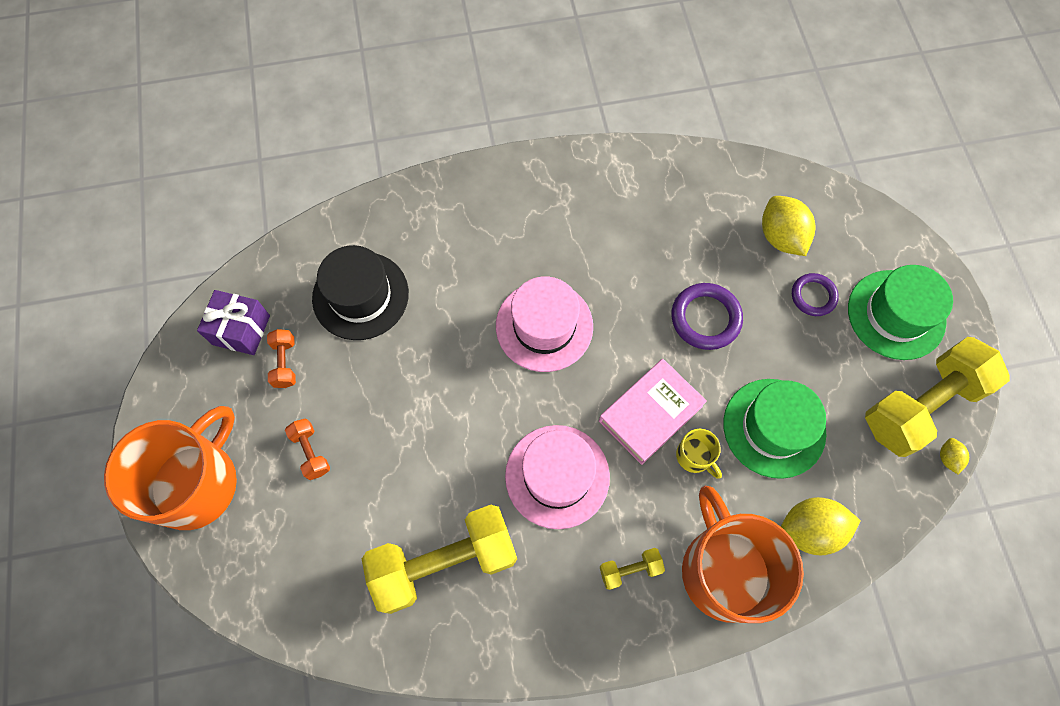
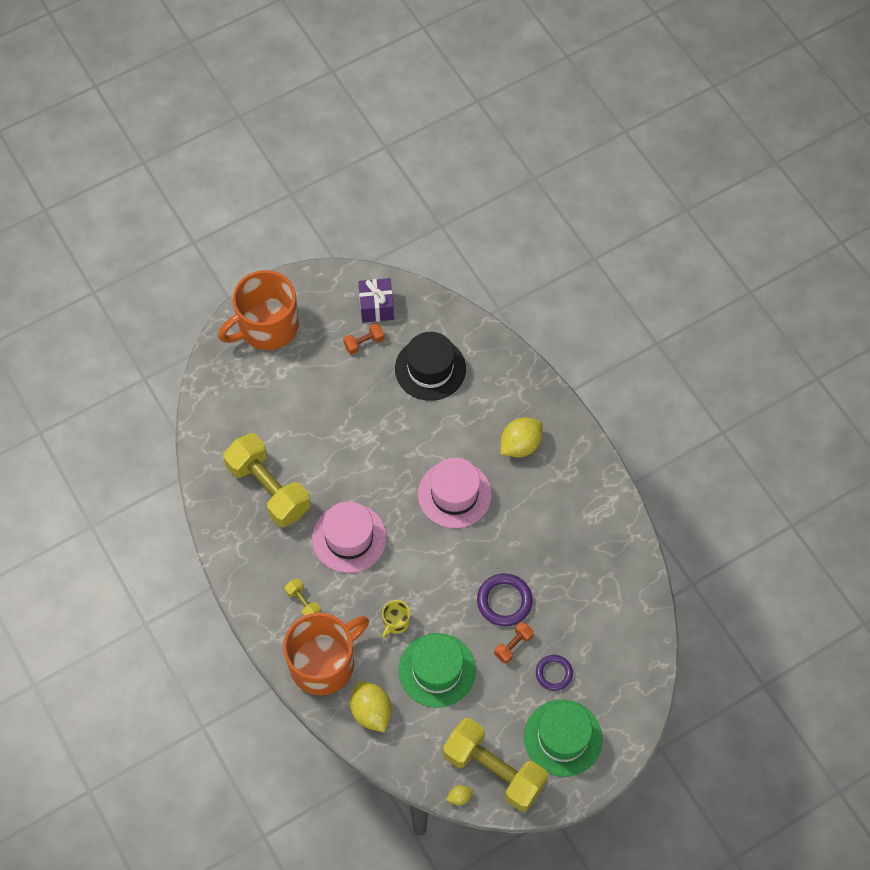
camera: 70 degrees right, 5 degrees down
orange mug [104,406,237,530] -> orange mug turned 135 degrees clockwise [218,270,299,350]
orange dumbbell [285,419,330,480] -> orange dumbbell moved to [494,622,534,664]
pink book [599,359,707,465] -> none
yellow lemon [762,196,815,256] -> yellow lemon moved to [500,418,543,457]

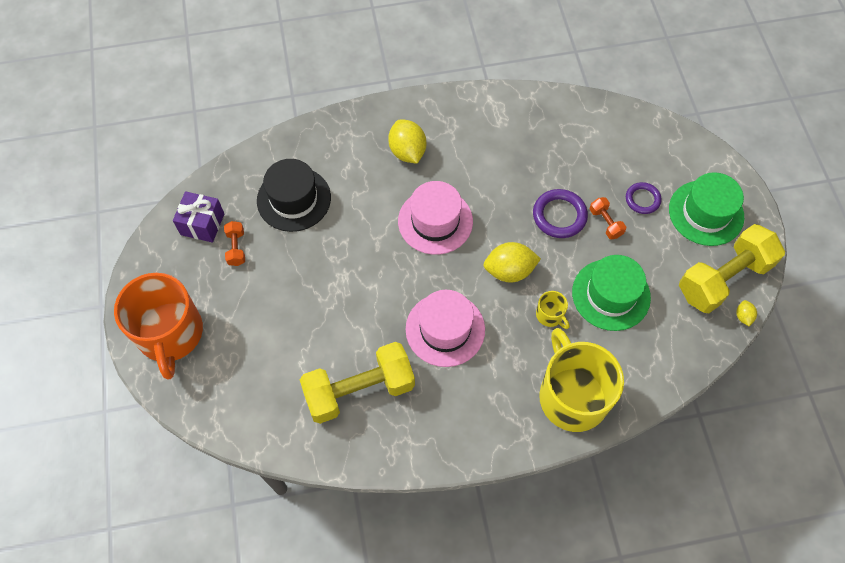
camera: 70 degrees left, 0 degrees up
orange mug [283,613,369,695] -> yellow mug [539,328,624,432]
yellow dumbbell [284,578,321,616] -> none
yellow lemon [350,681,392,733] -> yellow lemon moved to [483,242,541,282]

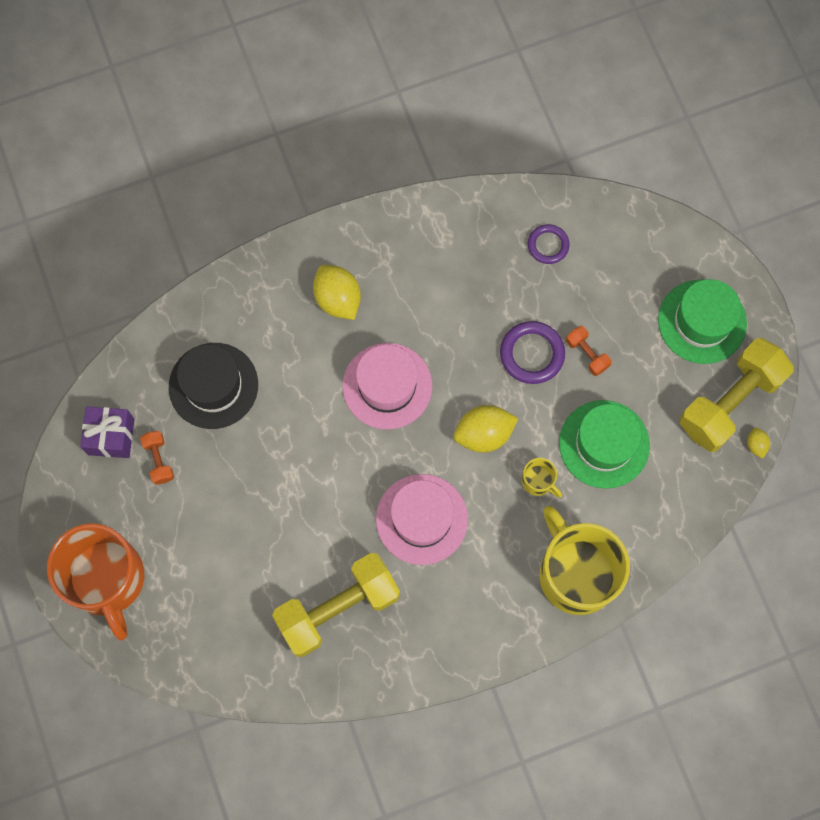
camera: 10 degrees left, 10 degrees up
purple ring [626,182,661,214] -> purple ring moved to [528,224,570,264]

